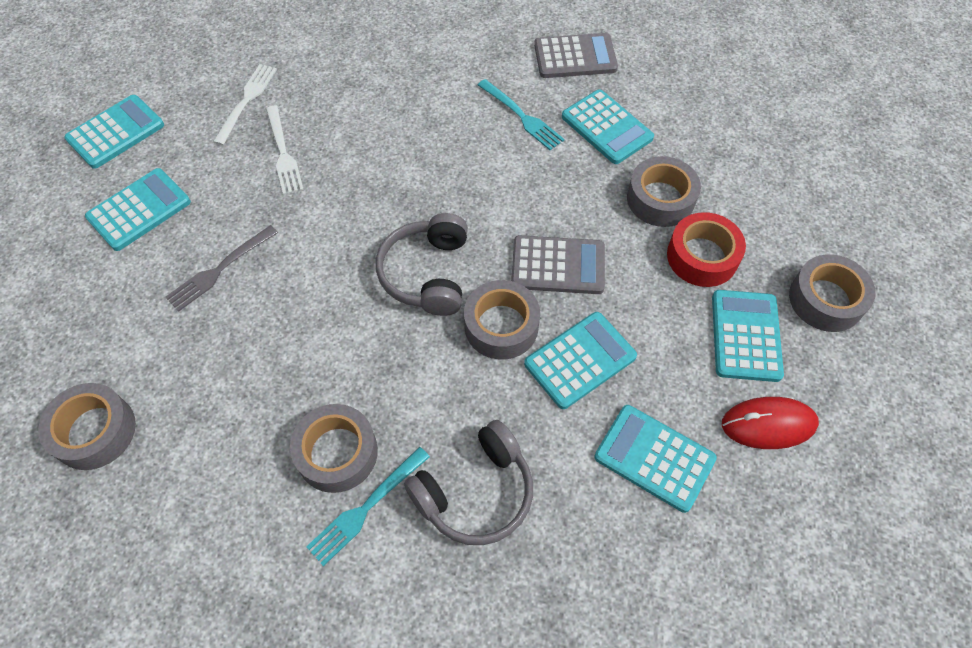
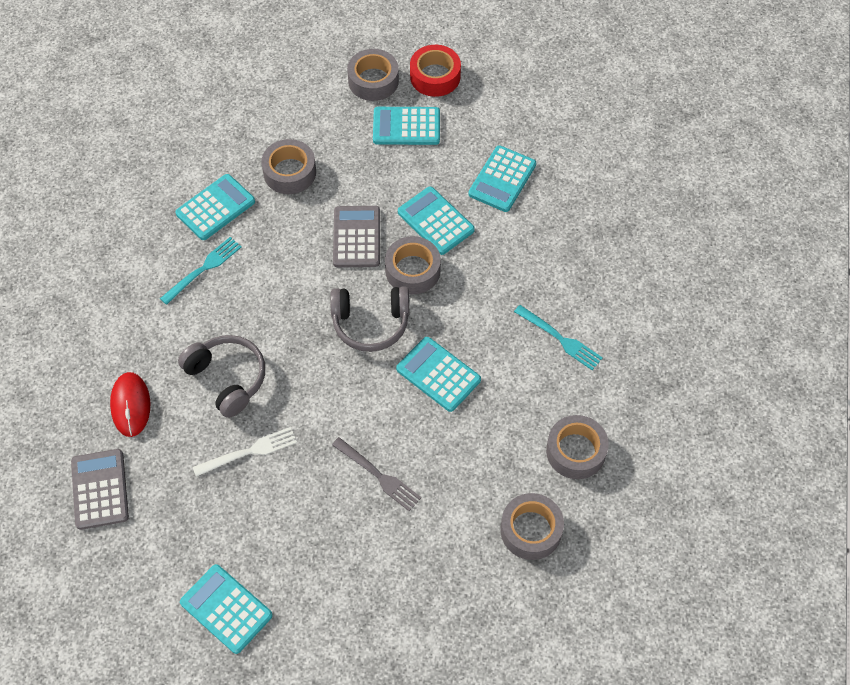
camera: 95 degrees left, 0 degrees up
turquoise calculator [85,168,191,251] -> turquoise calculator moved to [396,337,481,412]
white fork [213,64,277,145] -> none
grey tape [290,404,378,493] -> grey tape moved to [546,415,609,479]
grey headphones [404,420,533,545] -> grey headphones moved to [178,335,265,418]
grey calculator [534,33,618,78] -> grey calculator moved to [71,449,129,530]
red tape [667,212,746,287] -> red tape moved to [410,45,461,97]
red mouse [722,397,819,449] -> red mouse moved to [110,372,150,437]

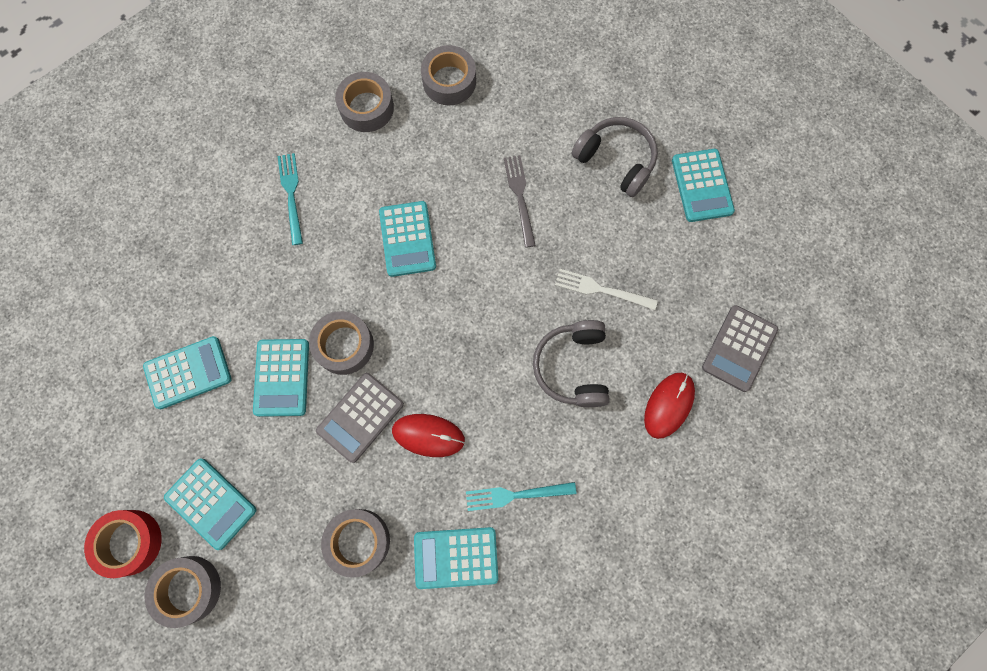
camera: 140 degrees left, 15 degrees up
grey headphones [330,286,409,352] -> grey headphones moved to [571,117,658,197]
none -> red mouse [392,414,465,457]

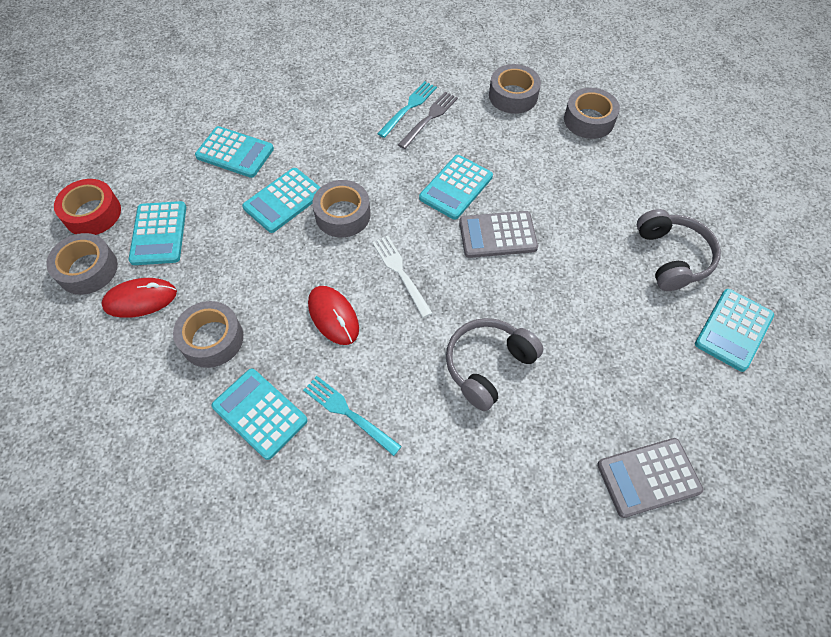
camera: 45 degrees right, 15 degrees down
grey calculator [316,373,404,463] -> grey calculator moved to [459,211,538,258]
grey fork [504,155,536,248] -> grey fork moved to [398,92,458,149]
white fork [555,269,658,310] -> white fork moved to [372,236,432,318]
red mouse [644,373,695,439] -> red mouse moved to [101,278,177,318]

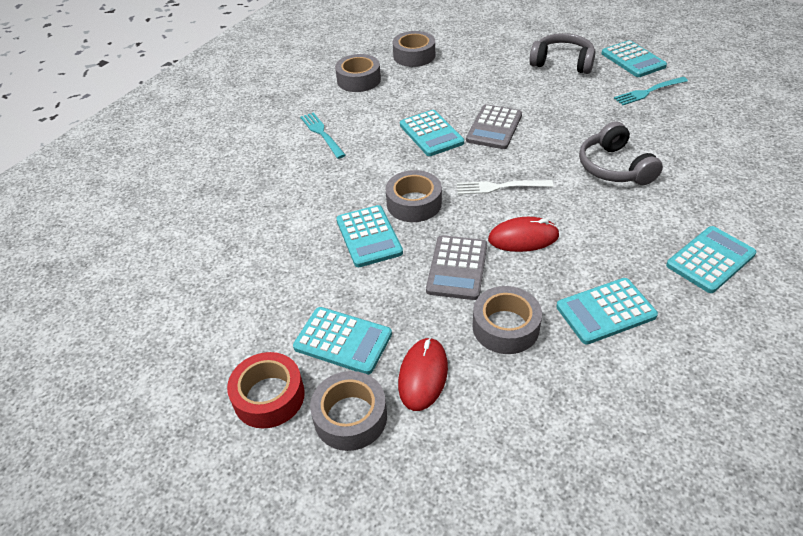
camera: 60 degrees left, 15 degrees down
turquoise calculator [195,126,274,178] -> turquoise calculator moved to [666,226,756,293]
turquoise fork [303,376,402,456] -> turquoise fork moved to [614,77,688,105]
grey fork [398,92,458,149] -> none
grey calculator [597,438,704,518] -> grey calculator moved to [426,235,487,300]

